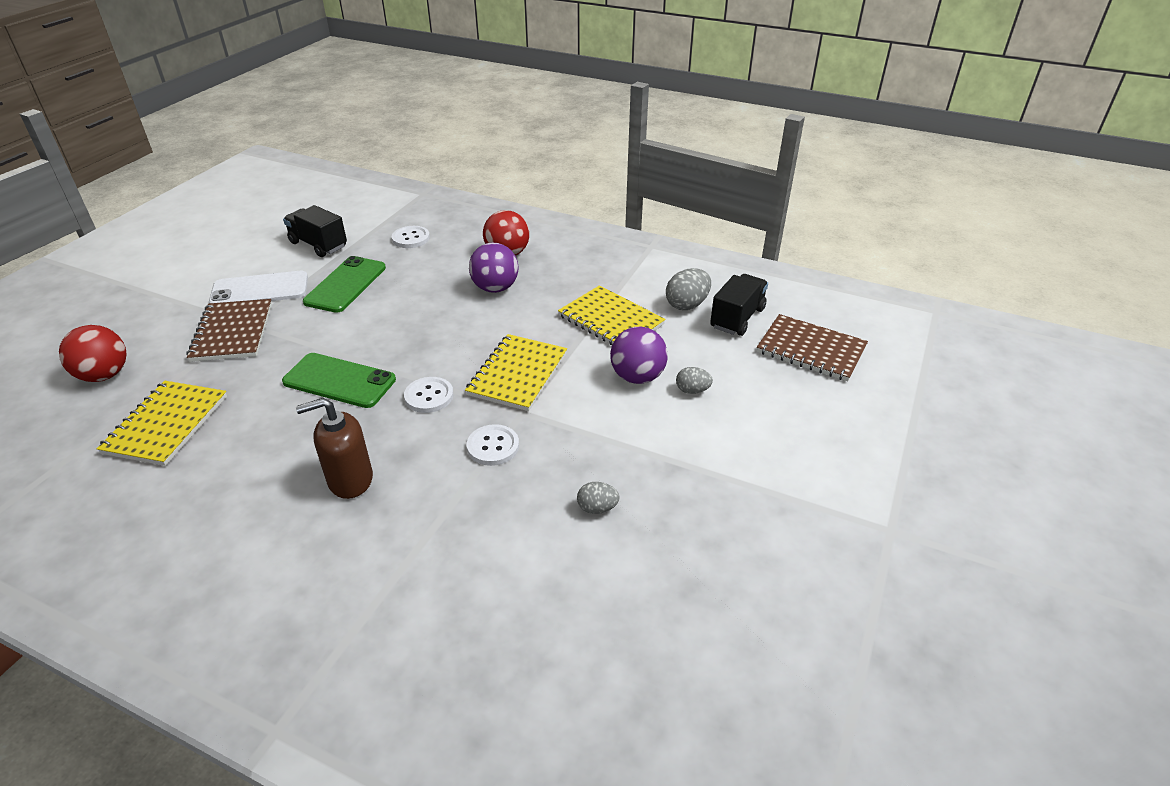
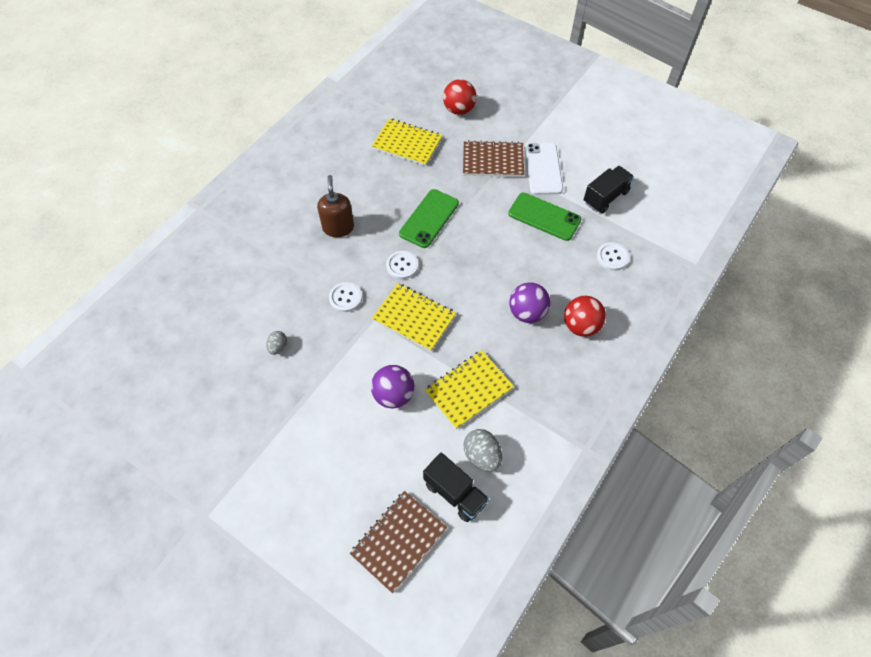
camera: 100 degrees right, 20 degrees up
grey egg [676,367,713,394] -> none

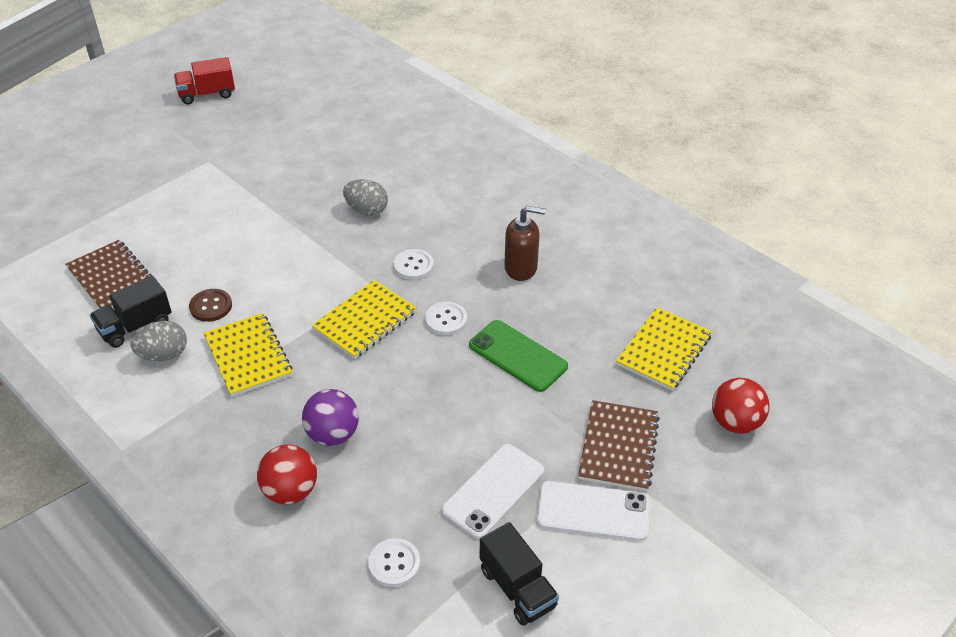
camera: 100 degrees right, 15 degrees down
grey egg [266,331,287,355] -> grey egg [343,179,388,216], size x1.64
purple ball [371,365,414,408] -> none
green phone [508,193,581,241] -> white phone [441,444,544,539]
none -> red truck [174,57,235,104]
none -> brown button [189,289,232,322]

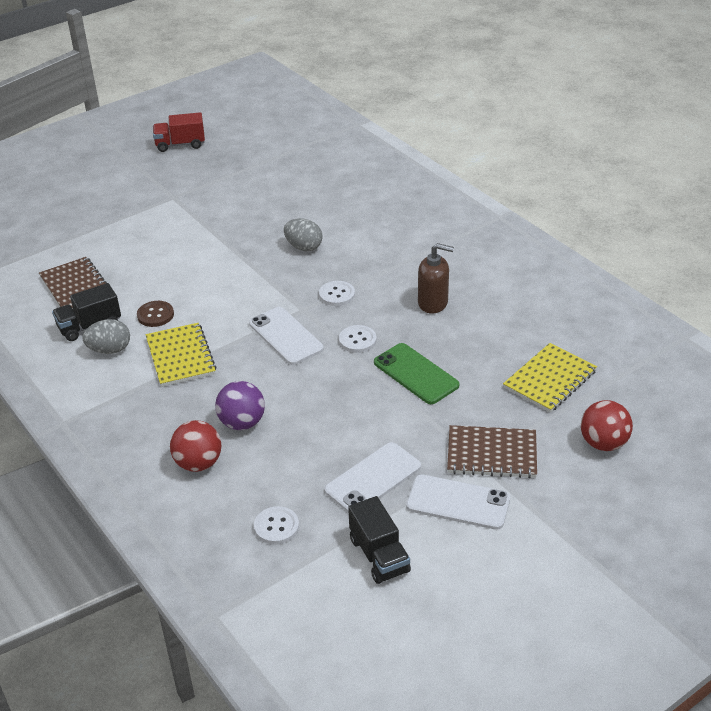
camera: 10 degrees right, 5 degrees down
yellow notebook [312,280,416,359] -> white phone [249,307,324,365]
brown notebook [578,400,660,491] -> brown notebook turned 75 degrees clockwise [447,425,537,478]

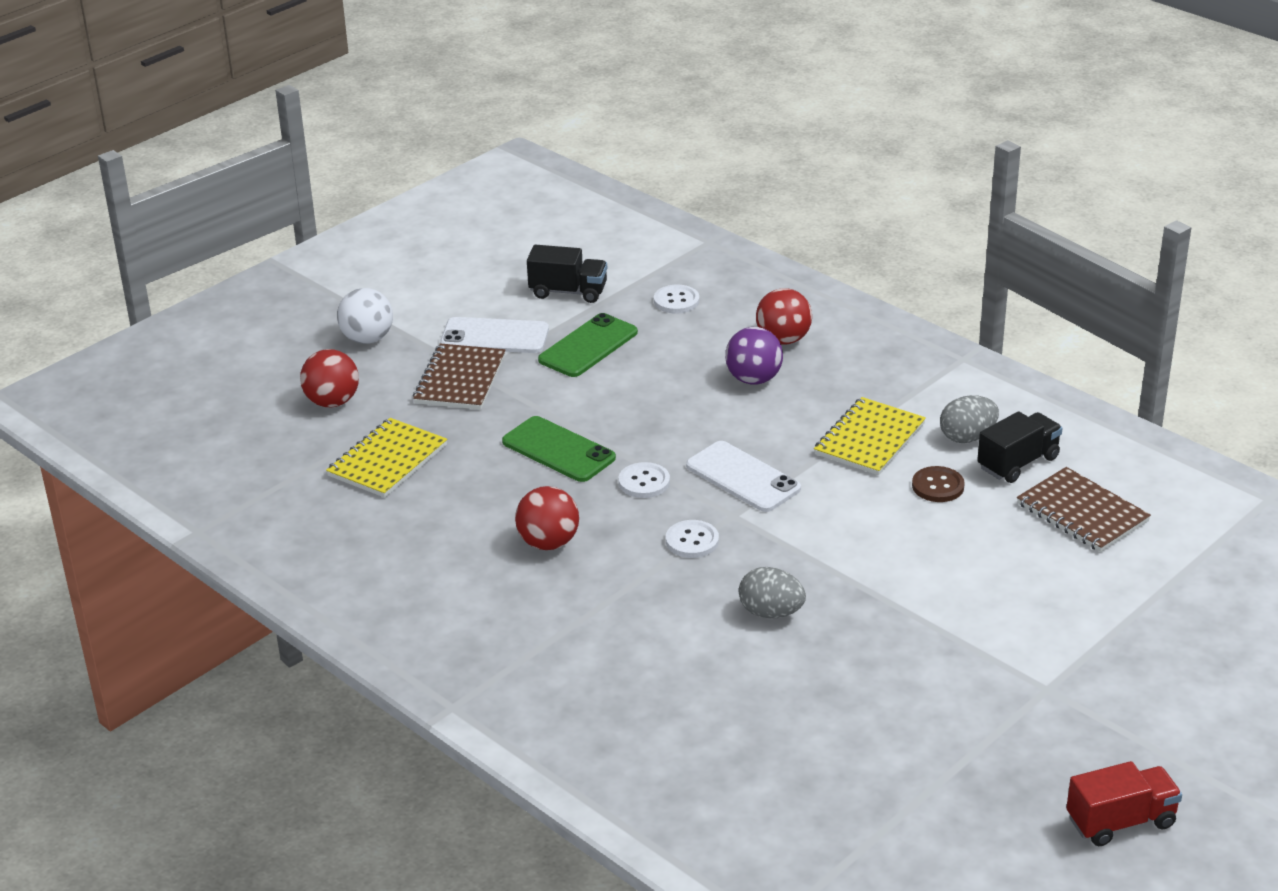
camera: 170 degrees right, 5 degrees down
yellow notebook [146,323,216,387] -> yellow notebook turned 60 degrees clockwise [814,397,926,475]
white phone [324,442,421,513] -> green phone [538,313,638,377]
black truck [348,496,411,584] -> black truck turned 135 degrees clockwise [527,245,607,303]
brown soap dispenser [418,243,454,314] -> red ball [515,486,579,550]
brown notebook [447,425,537,478] -> brown notebook turned 75 degrees counterclockwise [413,343,506,410]
none -> white ball [337,288,393,344]

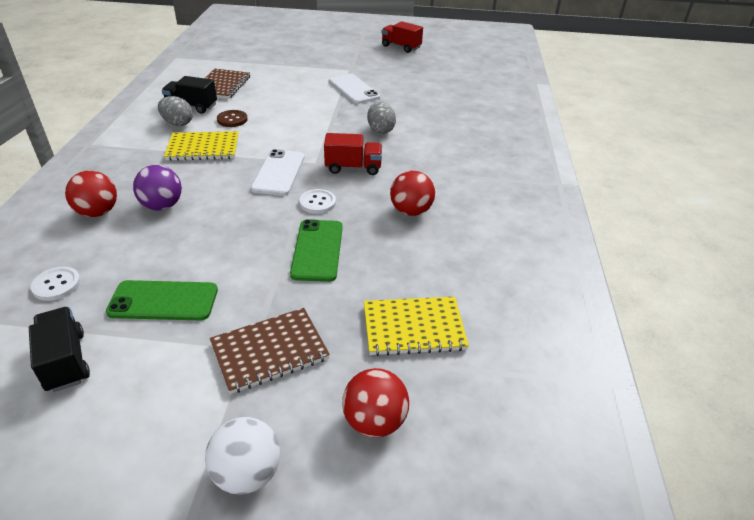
camera: 130 degrees left, 5 degrees up
white phone [440,317,549,353] -> white phone moved to [329,74,380,104]
white button [666,520,719,558] -> red truck [324,133,382,175]

